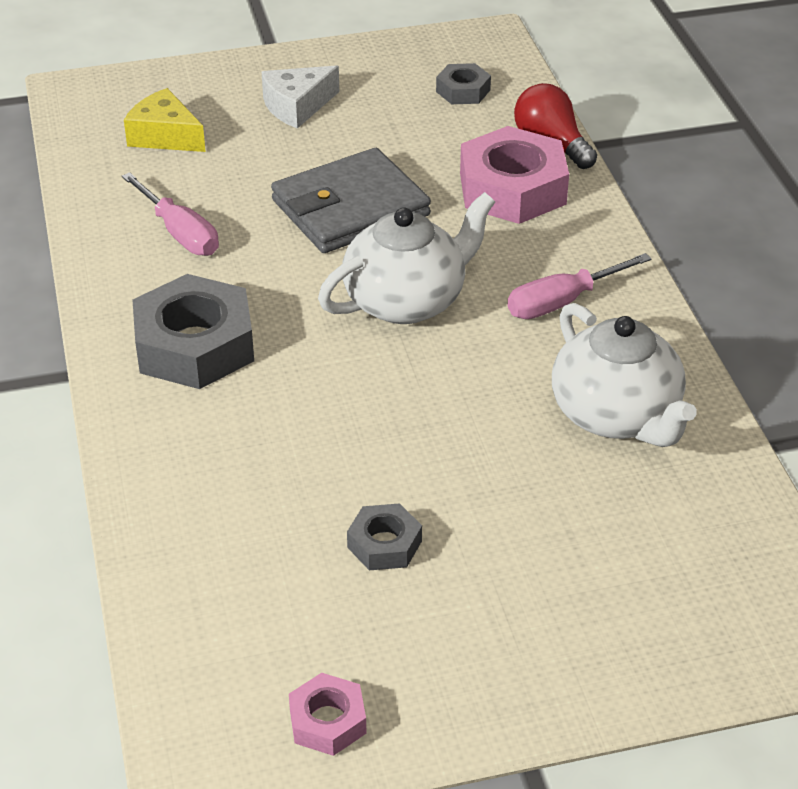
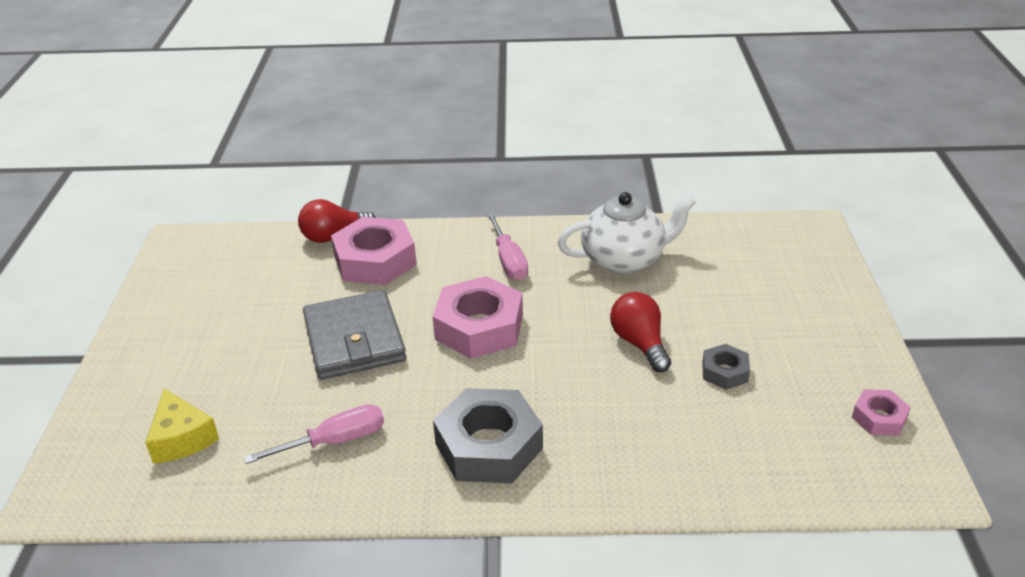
camera: 75 degrees left, 5 degrees down
yellow cheese [124,88,206,152] -> yellow cheese turned 75 degrees counterclockwise [145,389,219,464]
white cheese [262,65,339,128] -> none
white teapot [318,192,495,324] -> pink nut [432,276,523,359]
grey nut [436,63,491,104] -> none
none -> red light bulb [610,292,671,372]

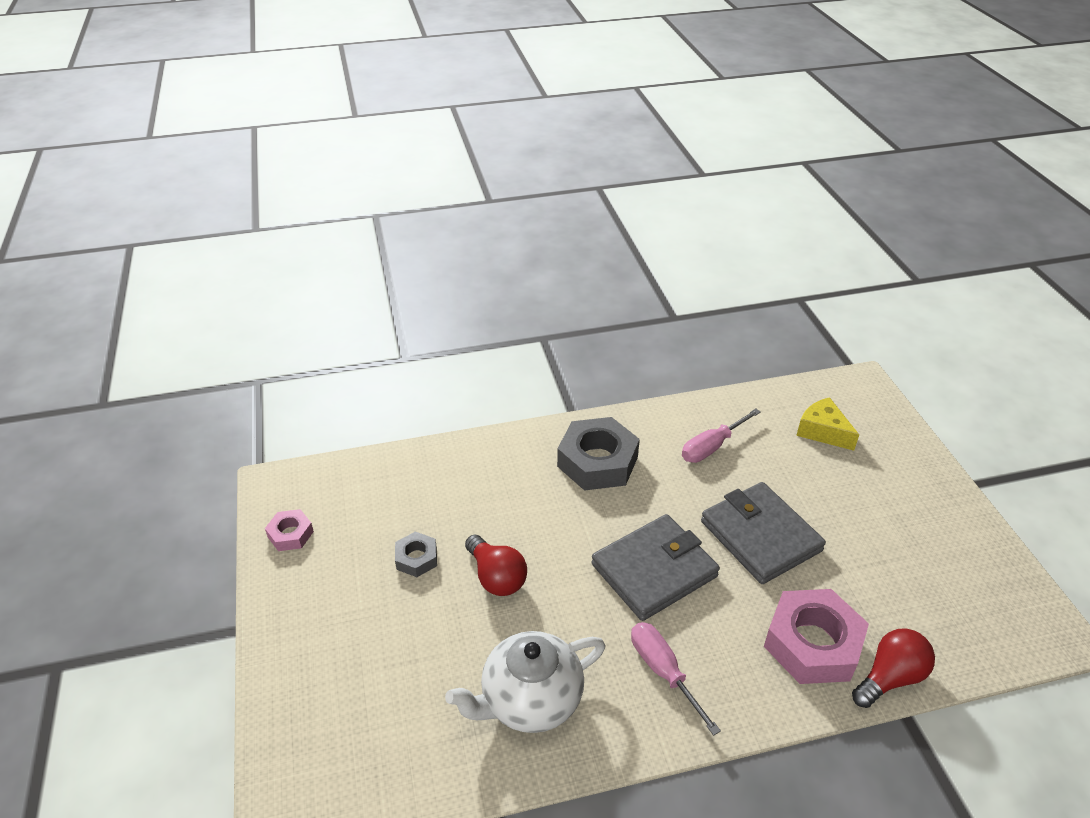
camera: 165 degrees right, 5 degrees up
pink nut [432,276,523,359] -> grey wallet [592,514,720,621]

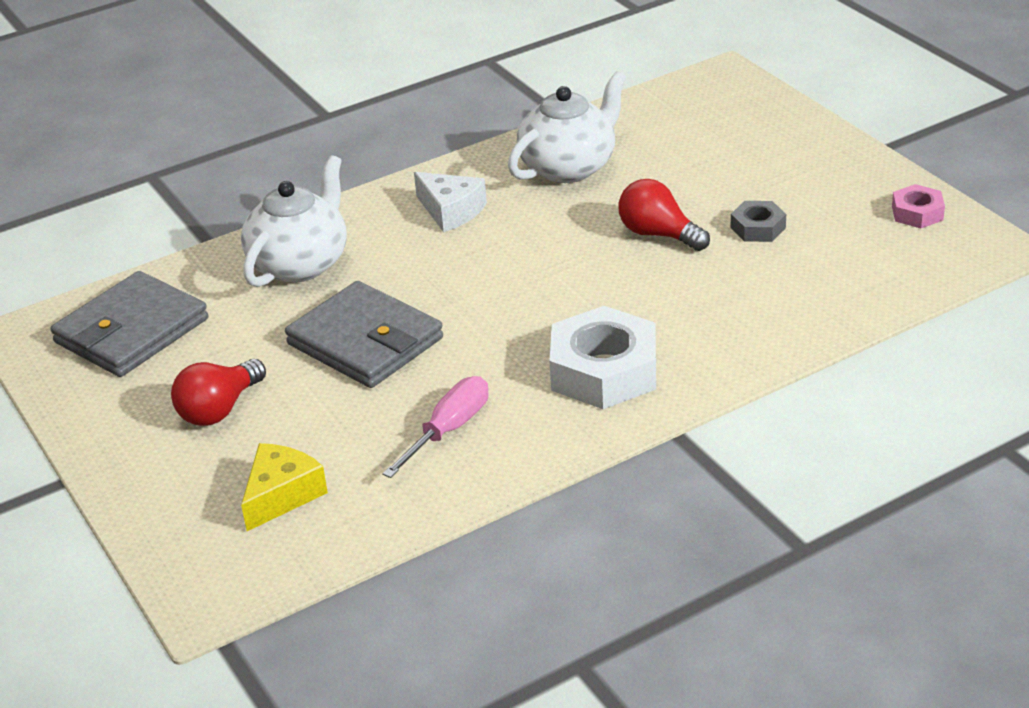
camera: 165 degrees right, 5 degrees down
grey nut [557,417,640,491] -> white nut [549,306,656,409]
grey wallet [592,514,720,621] -> grey wallet moved to [50,271,208,377]
pink screwdriver [631,622,721,736] -> white cheese [414,172,487,232]
pink nut [764,589,869,684] -> white teapot [241,155,347,287]
yellow cheese [796,397,859,451] -> yellow cheese turned 90 degrees counterclockwise [241,443,328,531]
red light bulb [852,628,935,708] -> red light bulb moved to [171,359,266,426]

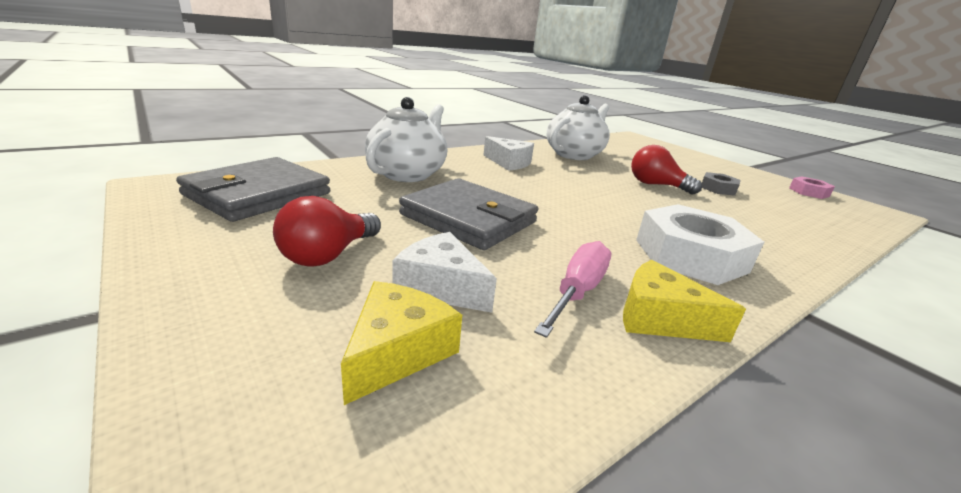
camera: 10 degrees left, 10 degrees down
none -> white cheese [392,232,497,313]
none -> yellow cheese [623,260,746,342]

